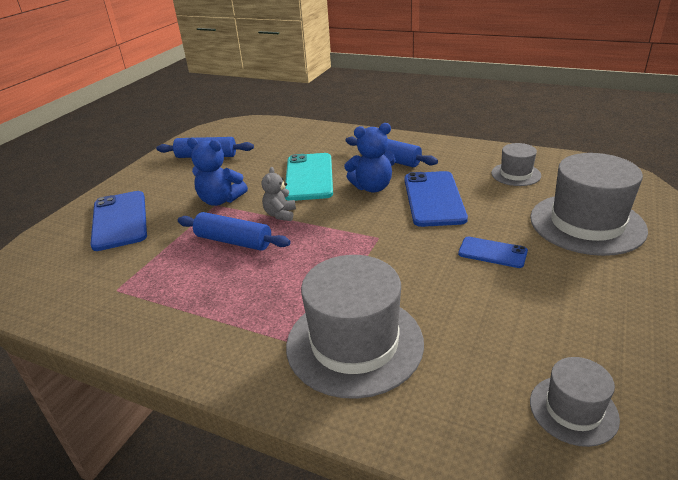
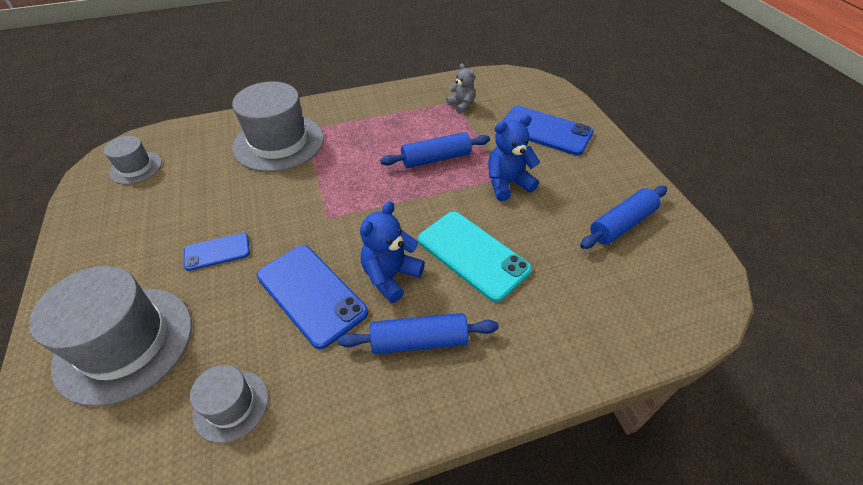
camera: 135 degrees right, 15 degrees up
grey teddy bear [262,167,296,221] -> grey teddy bear moved to [446,63,475,114]

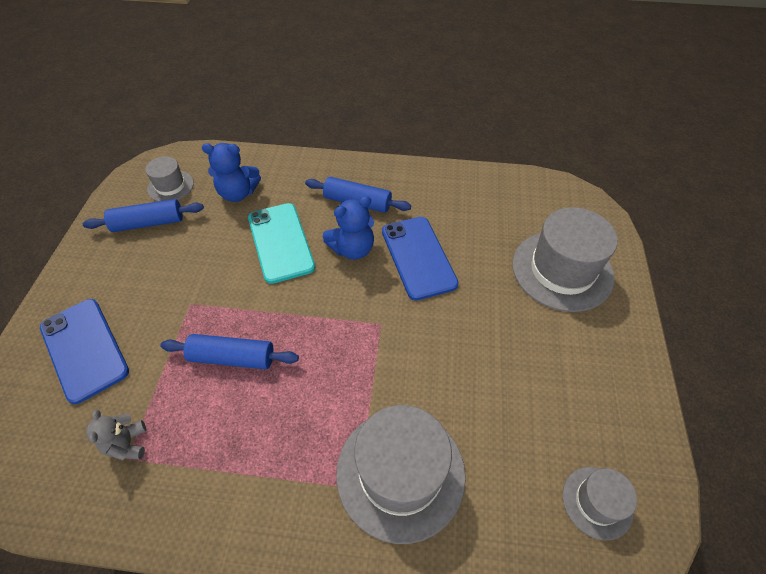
camera: 155 degrees left, 5 degrees up
blue phone [184,233,250,271] -> none
grey hat [190,365,268,443] -> grey hat moved to [145,156,194,201]
blue teddy bear [488,115,540,201] -> blue teddy bear moved to [202,143,261,202]

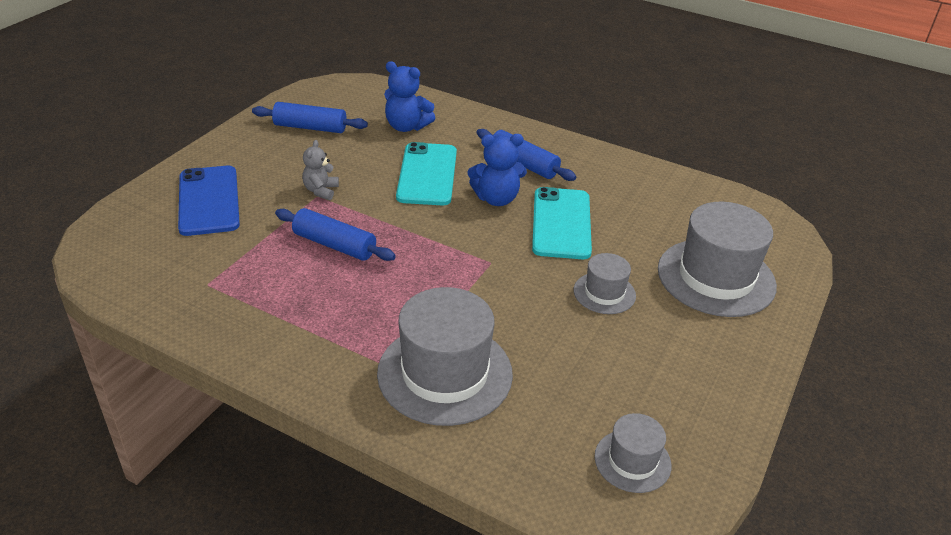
camera: 20 degrees right, 15 degrees down
grey teddy bear [86,409,146,460] -> grey teddy bear moved to [302,140,339,200]
grey hat [145,156,194,201] -> grey hat moved to [574,253,636,314]
blue phone [382,217,459,301] -> turquoise phone [532,187,592,259]

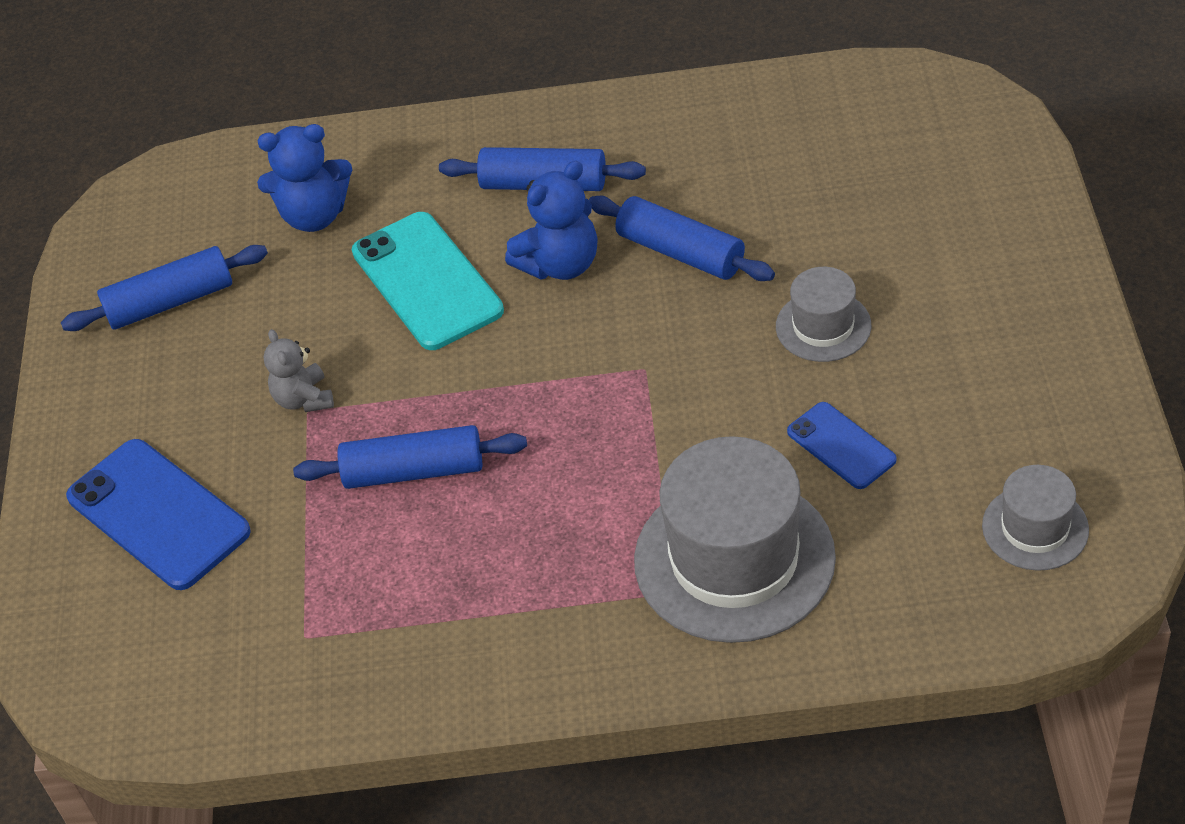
camera: 25 degrees left, 10 degrees up
turquoise phone [532,187,592,259] -> blue rolling pin [589,196,775,281]
grey hat [658,202,777,317] -> none
none -> blue phone [787,402,897,489]

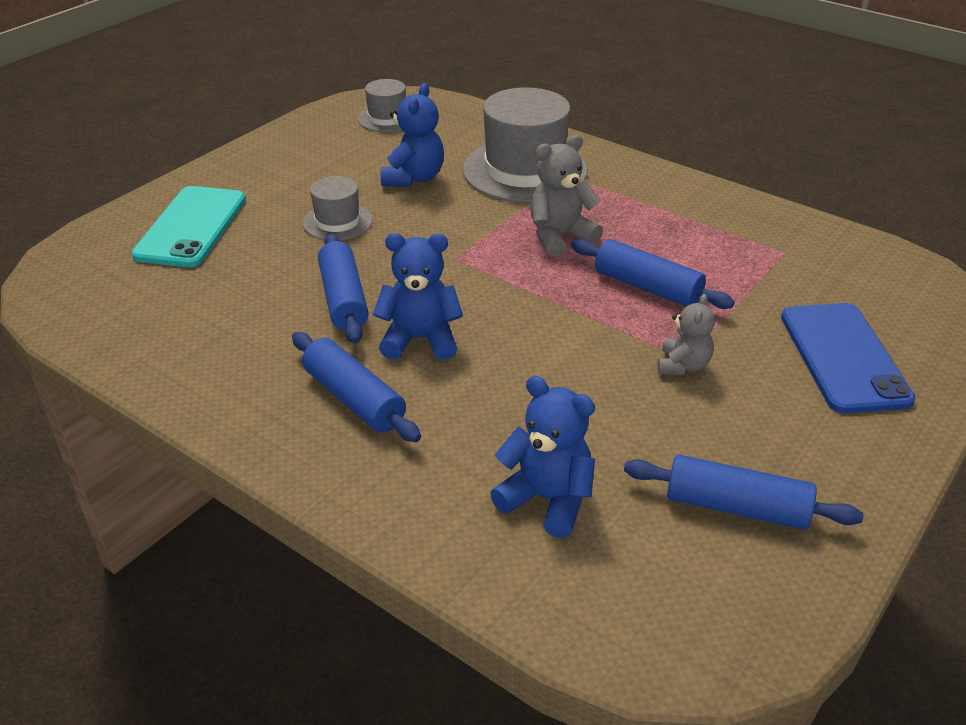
camera: 145 degrees left, 10 degrees down
turquoise phone [352,212,504,350] -> turquoise phone moved to [131,186,246,267]
blue phone [787,402,897,489] -> blue teddy bear [381,83,444,187]
none -> grey teddy bear [530,135,603,257]

